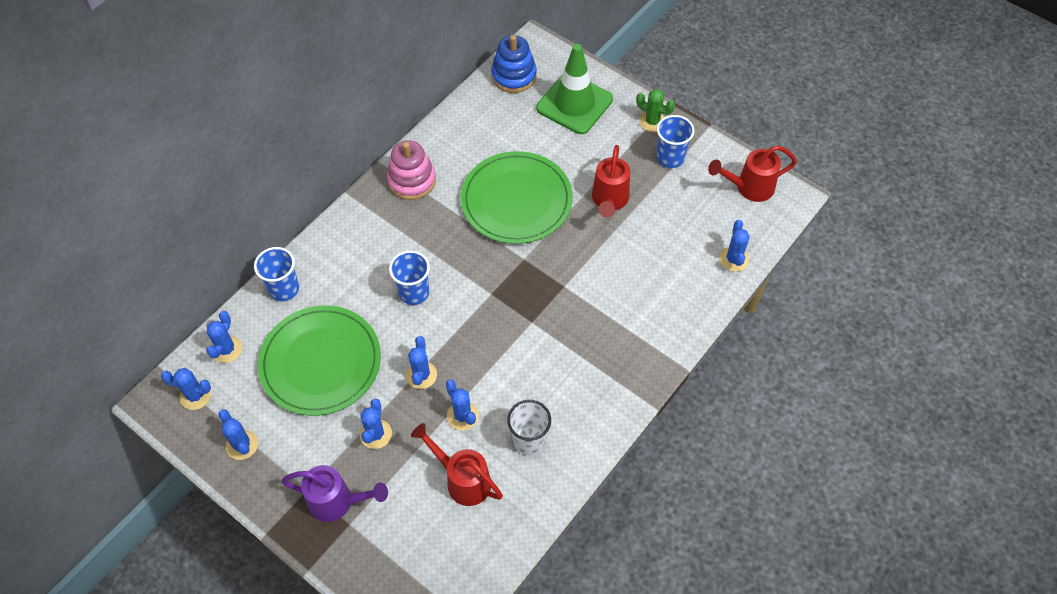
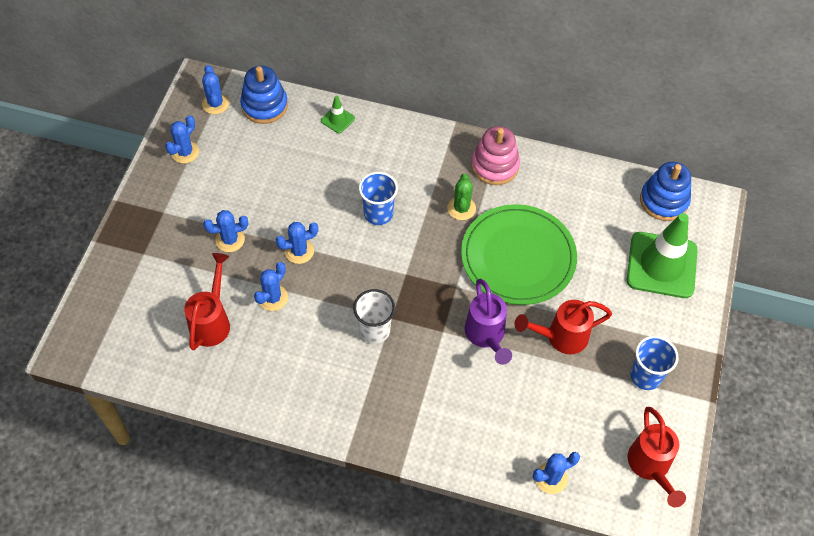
camera: 65 degrees right, 0 degrees up
blue cactus [206,311,242,363] -> blue stacking toy [240,66,288,124]
blue cup [254,247,299,301] -> green traffic cone [321,96,355,133]
green plate [258,306,381,416] -> none
purple watering can [281,465,388,522] -> purple watering can moved to [465,278,512,365]
white cup [507,400,551,455] -> white cup moved to [353,289,395,344]
green cactus [636,89,675,132] -> green cactus moved to [447,173,476,220]
red watering can [708,145,797,202] -> red watering can turned 150 degrees counterclockwise [627,407,686,507]

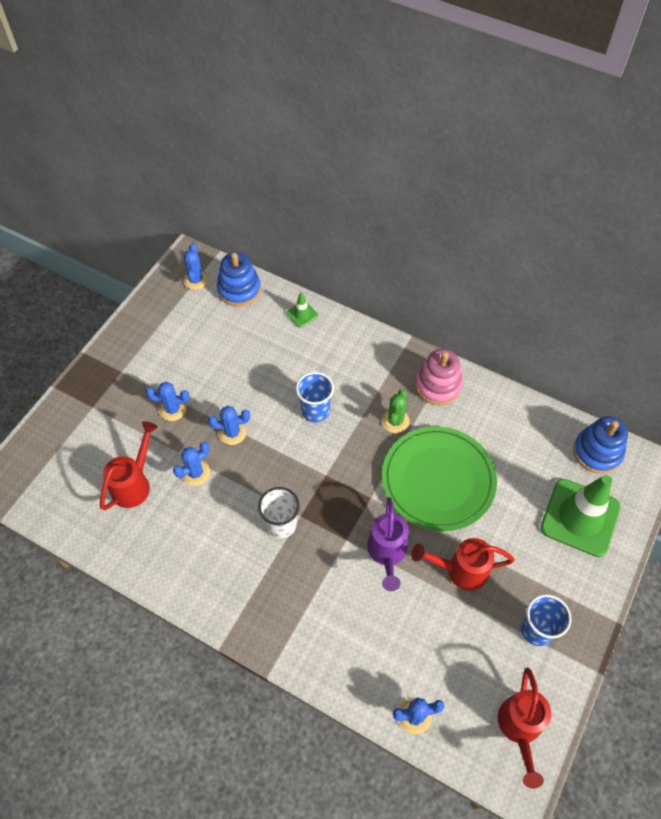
camera: 15 degrees right, 0 degrees up
blue cactus [165,115,199,164] -> none

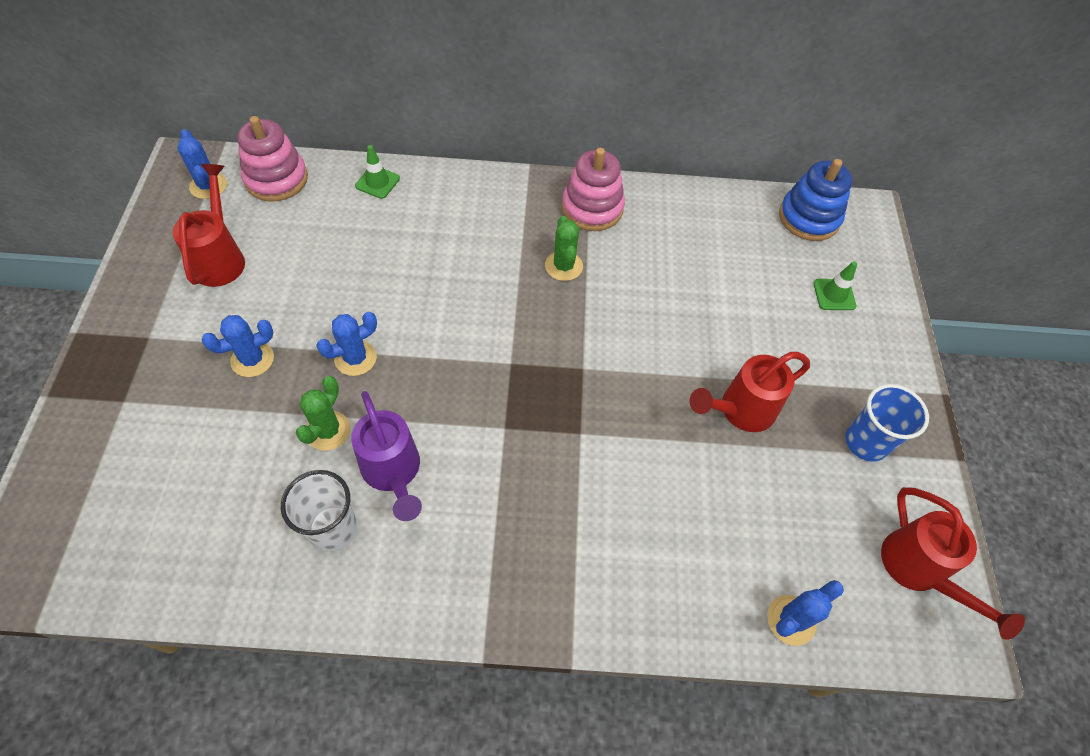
camera: 30 degrees left, 0 degrees up
red watering can [100,421,158,510] -> red watering can moved to [172,164,245,287]
blue cactus [173,442,210,486] -> green cactus [296,376,350,450]
blue stacking toy [217,252,261,307] -> pink stacking toy [238,116,308,202]
white cup [258,487,300,539] -> white cup moved to [281,470,357,551]
blue cup [296,372,334,422] -> none
purple watering can [367,497,409,591] -> purple watering can moved to [351,391,422,521]
green plate [382,427,497,531] -> none
green traffic cone [540,475,621,557] -> green traffic cone [813,261,857,310], size x0.43

